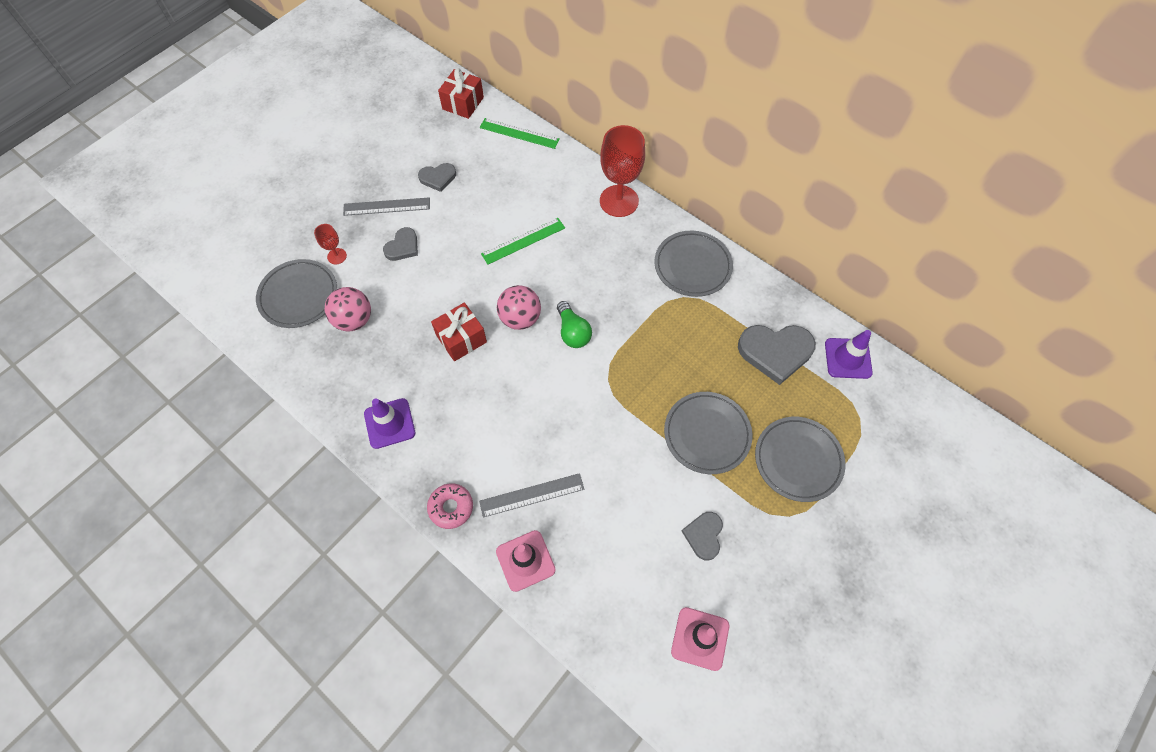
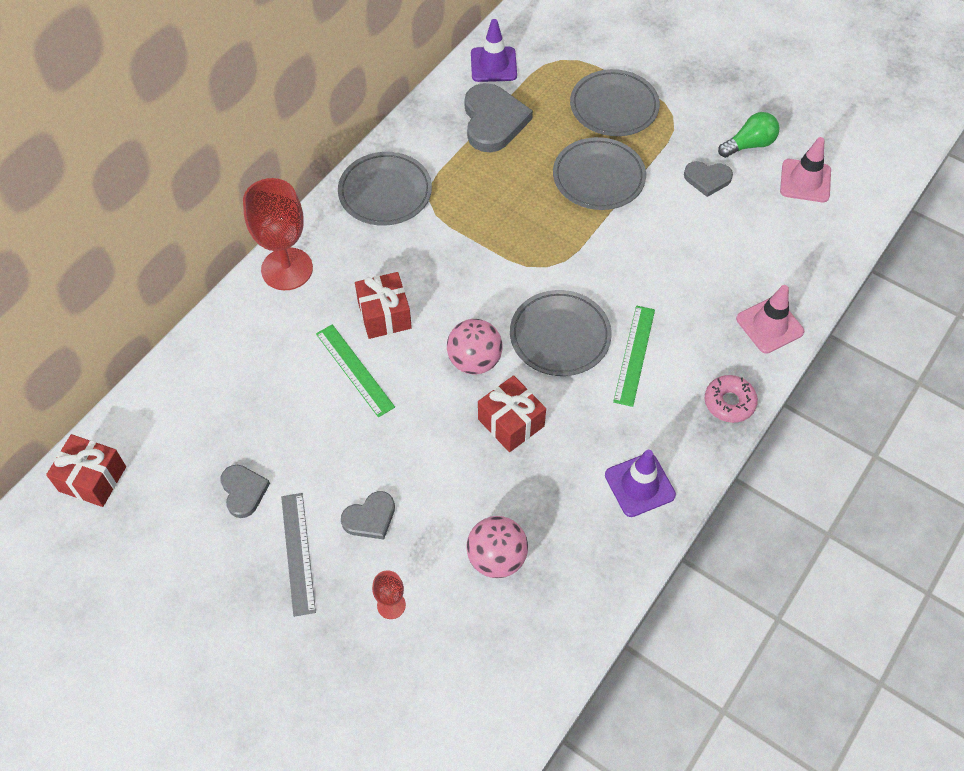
camera: 95 degrees left, 5 degrees down
grey plate [256,259,337,328] -> grey plate moved to [510,290,612,376]
grey heart [383,227,418,261] -> grey heart turned 120 degrees clockwise [341,491,395,540]
grey ruler [479,473,584,518] -> none
green ruler [480,118,560,149] -> green ruler moved to [613,305,655,407]
green light bulb [557,301,592,348] -> green light bulb moved to [718,112,780,158]
none -> red gift [355,272,412,339]

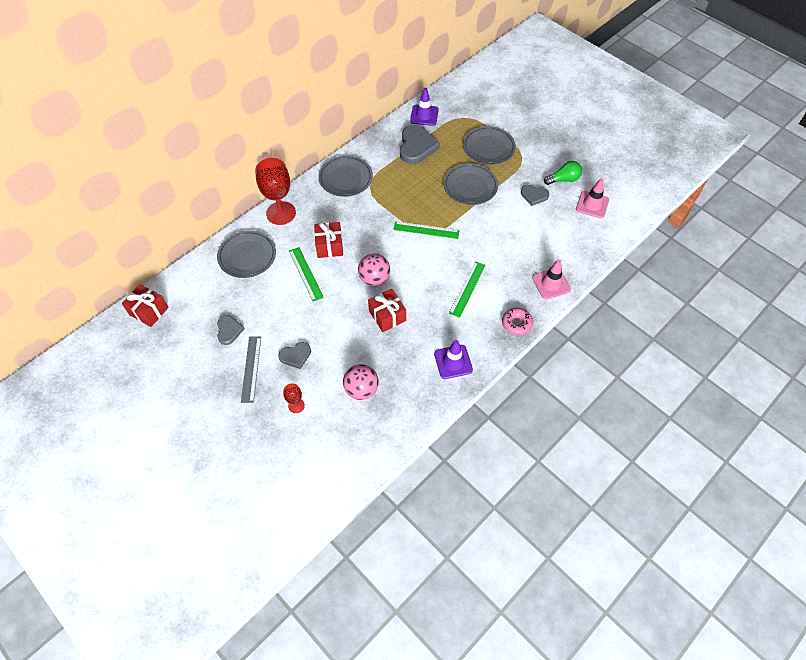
camera: 10 degrees right, 0 degrees up
grey plate [510,290,612,376] -> grey plate moved to [217,230,276,278]
none -> green ruler [393,221,460,239]

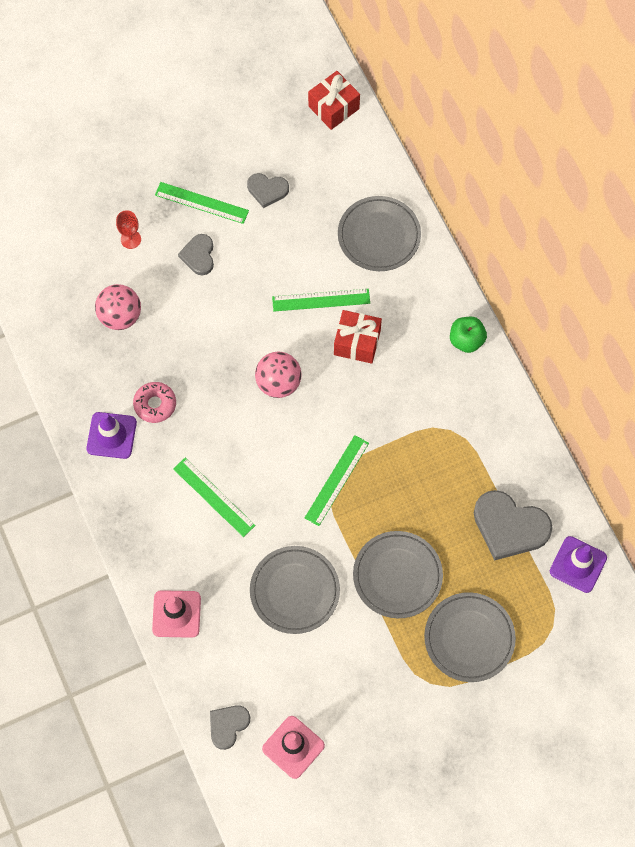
camera: 110 degrees right, 10 degrees up
grey ruler [241,337,261,403] -> green ruler [155,182,249,224]
red goblet [255,158,296,225] -> none
grey plate [318,156,373,197] -> grey plate moved to [250,546,340,634]
red gift [368,289,406,332] -> none
pink donut [502,308,533,335] -> pink donut moved to [133,382,176,423]
grey heart [521,185,549,206] -> grey heart moved to [210,705,250,750]
green light bulb [544,161,582,185] -> none
none -> green apple [450,317,487,353]

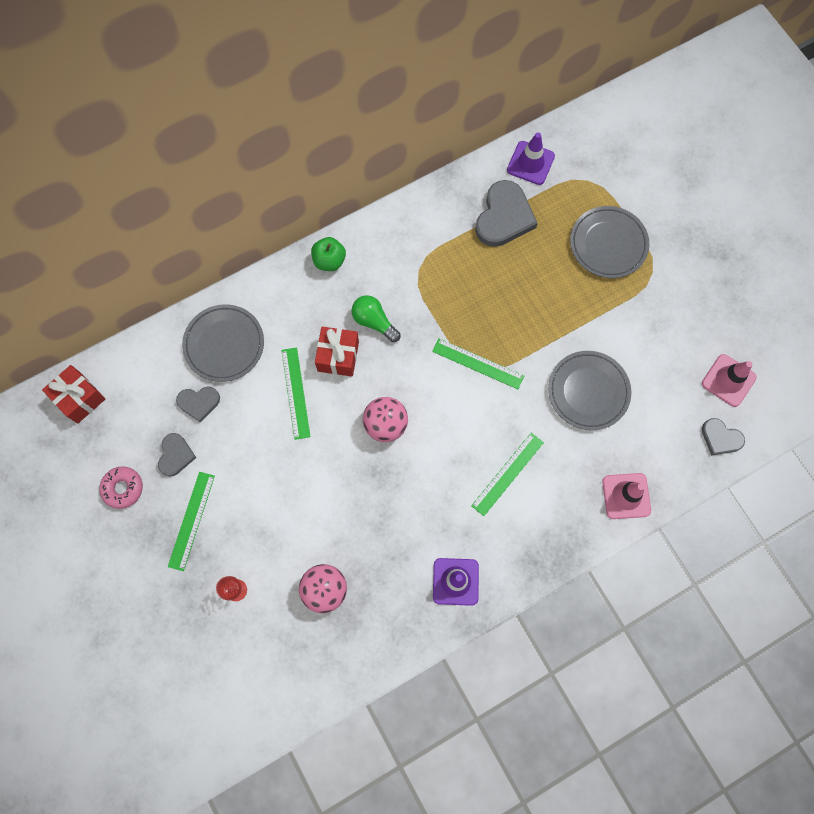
camera: 95 degrees left, 5 degrees up
pink donut [133,382,176,423] -> pink donut moved to [99,466,143,509]
grey heart [178,234,214,275] -> grey heart moved to [176,386,220,423]
grey plate [353,531,443,618] -> none
none -> green light bulb [352,295,401,342]

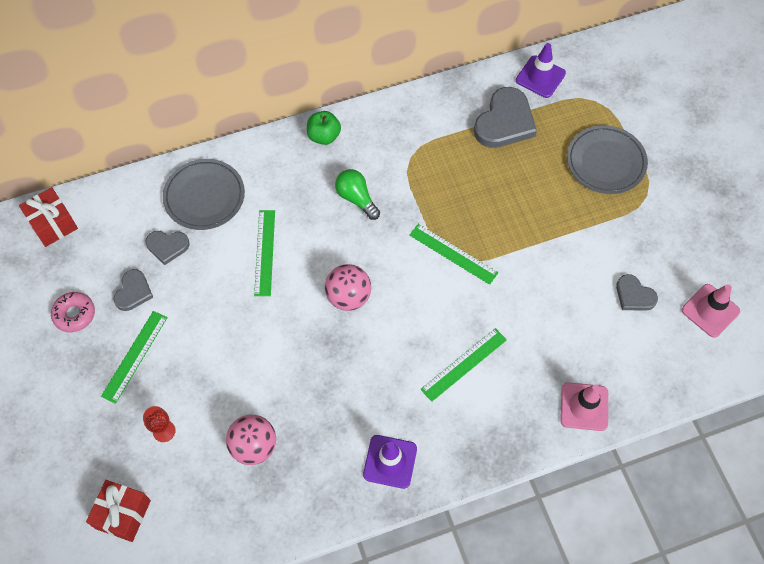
camera: 10 degrees right, 10 degrees down
red gift [315,327,359,377] -> red gift moved to [86,480,151,542]
grey plate [548,351,631,430] -> none
grey heart [702,418,745,456] -> grey heart moved to [616,274,658,311]

